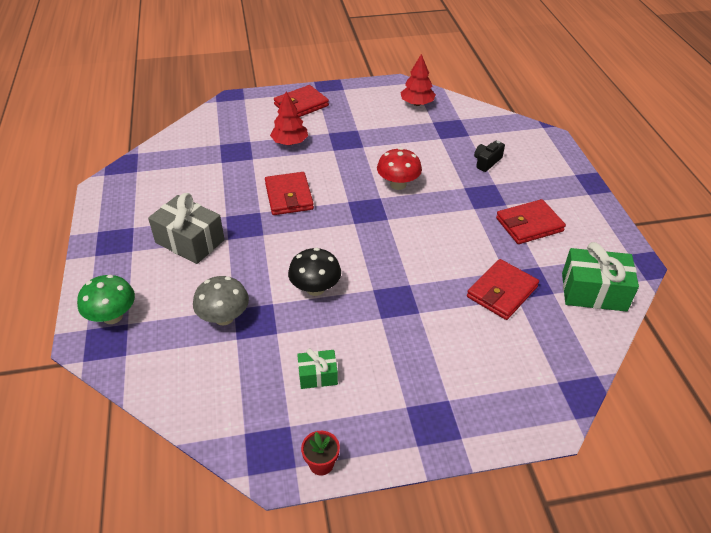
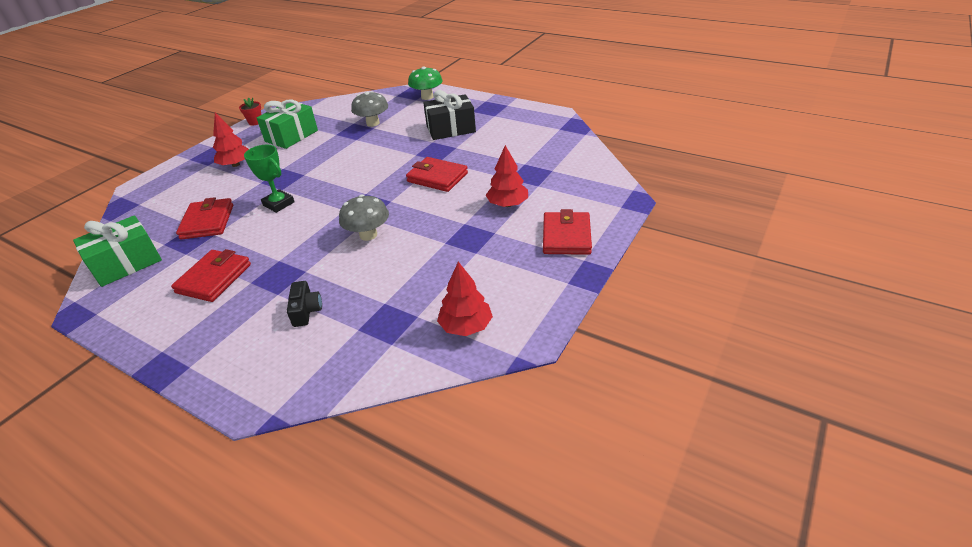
camera: 135 degrees right, 5 degrees down
grey gift [148,193,225,264] -> black gift [423,90,476,140]
black mushroom [288,248,341,296] -> none
green gift [297,348,338,389] -> green gift [257,100,318,149], size x1.83
red mushroom [377,148,422,190] -> grey mushroom [339,194,389,241]
none -> red tree [213,112,249,167]
none -> green trophy [244,145,295,213]

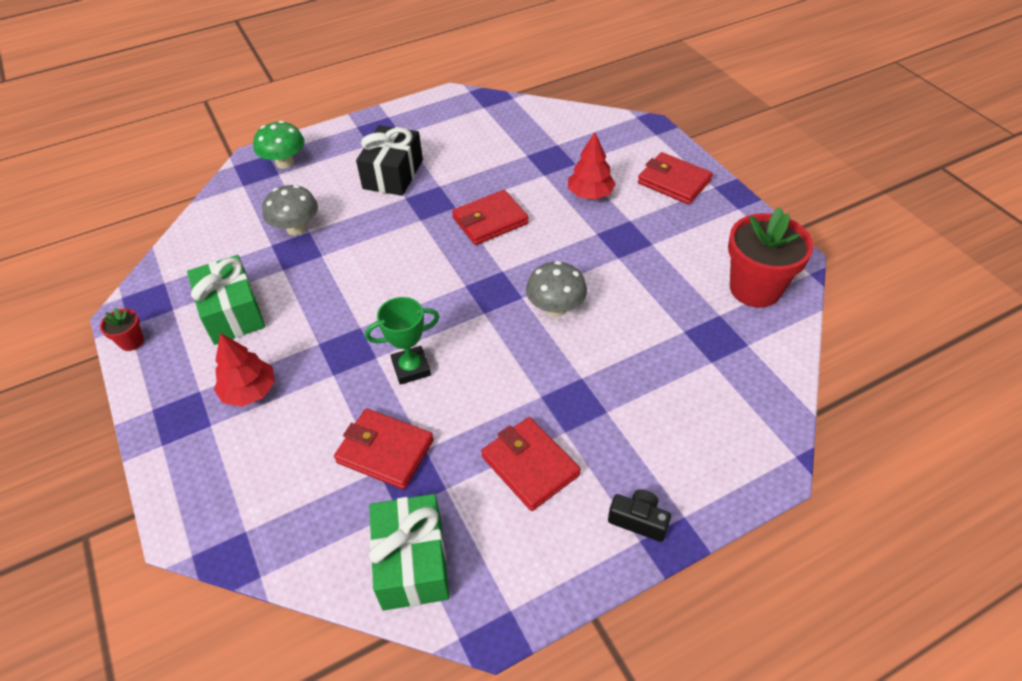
camera: 60 degrees left, 10 degrees up
black camera [287,281,322,327] -> black camera moved to [608,489,671,542]
red tree [437,262,493,336] -> red flower pot [728,207,814,308]

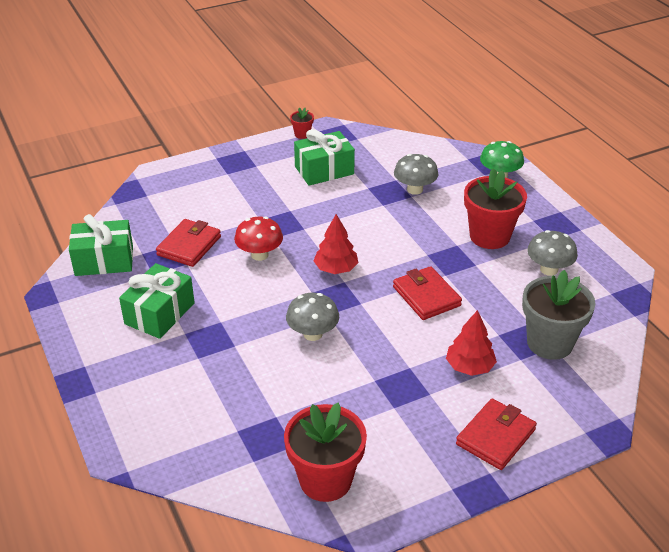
camera: 90 degrees right, 10 degrees down
red tree [214,333,275,407] -> red tree moved to [314,214,358,274]
black gift [356,125,423,196] -> red flower pot [464,168,527,249]
green trophy [365,297,439,385] -> red mushroom [234,217,283,261]
red wallet [481,417,581,511] -> green gift [119,263,195,339]
black camera [608,489,671,542] -> none
none -> grey flower pot [522,270,595,360]
none -> grey mushroom [527,230,578,276]

